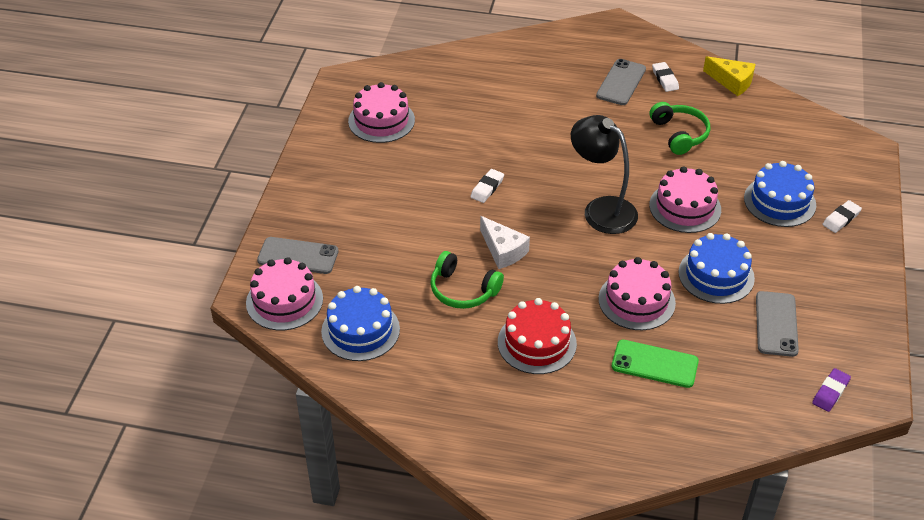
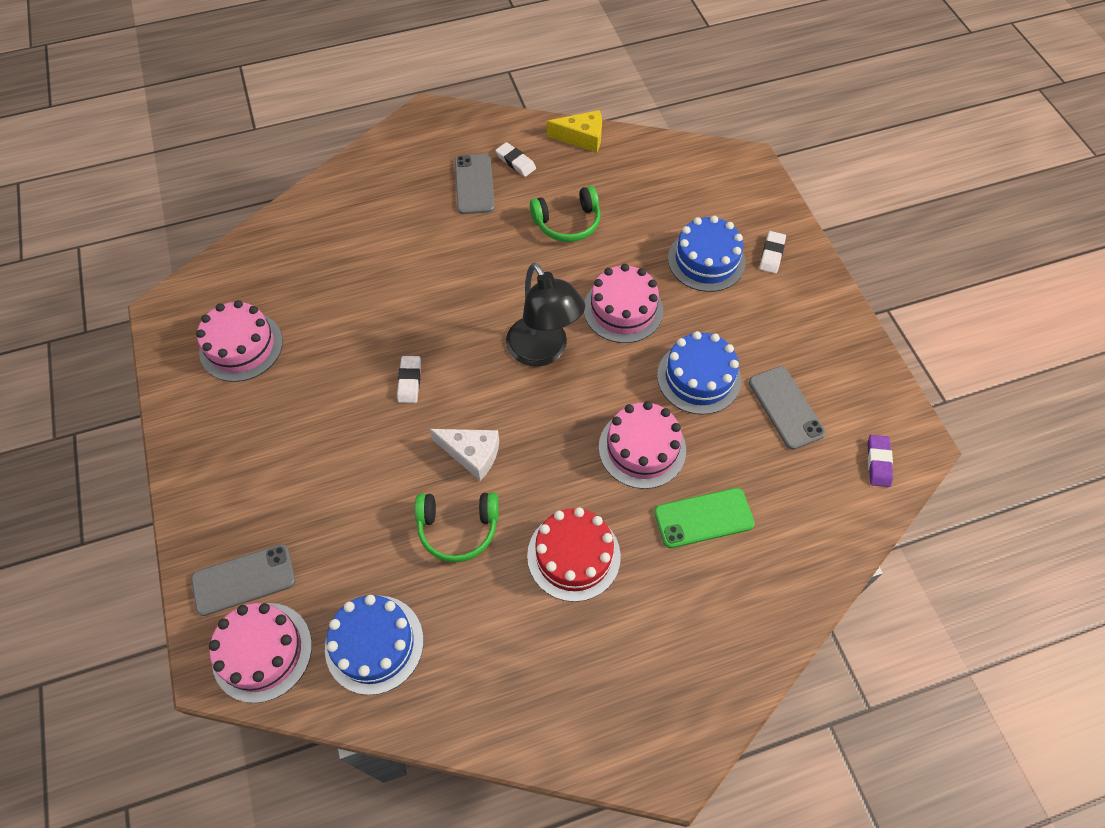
camera: 30 degrees left, 15 degrees up
black lamp [571,115,638,234] -> black lamp turned 135 degrees counterclockwise [506,263,585,367]
green headphones [650,102,710,155] -> green headphones turned 120 degrees clockwise [530,186,601,242]

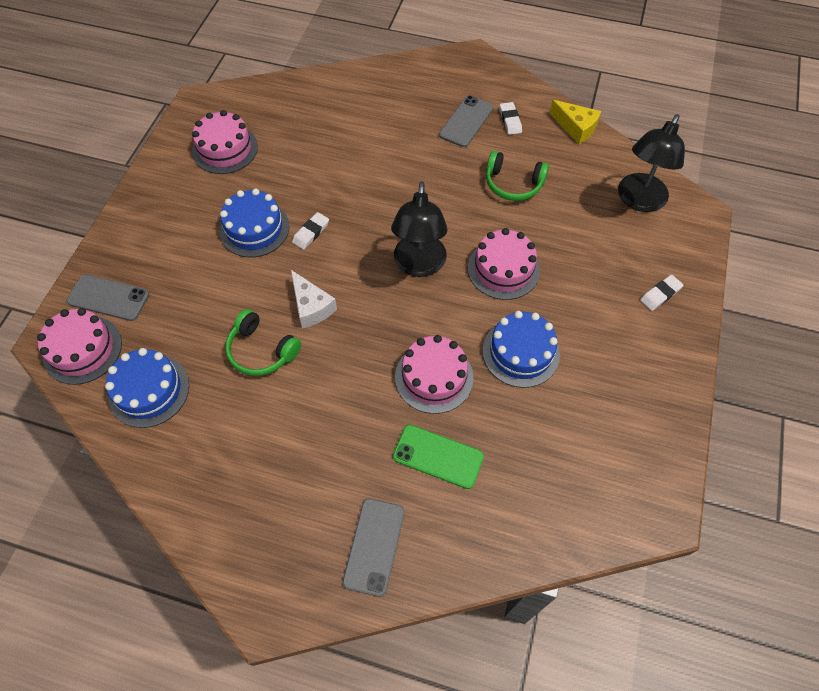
camera: 35 degrees right, 0 degrees up
red cake [527,507,621,602] -> none
blue cake [668,216,746,292] -> blue cake moved to [219,189,289,257]
grey phone [749,366,826,450] -> grey phone moved to [342,498,405,597]
purple eraser [867,435,893,487] -> none
none -> black lamp [618,114,685,212]

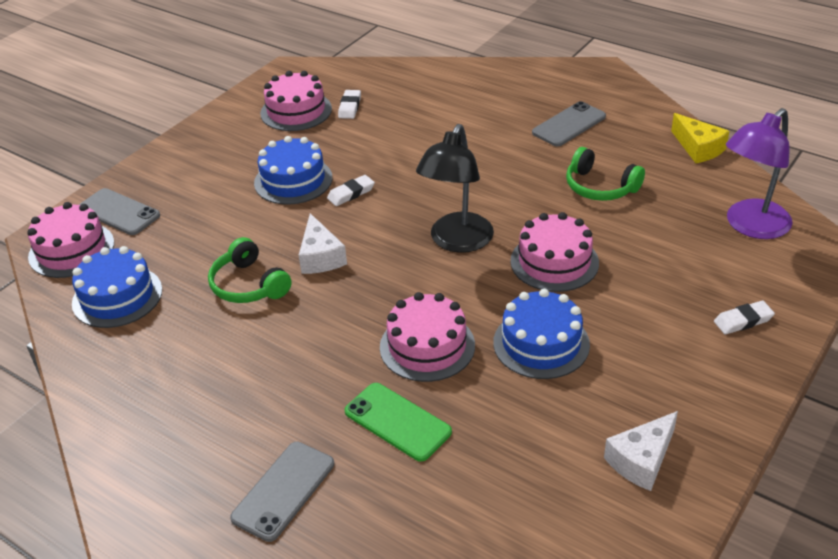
camera: 20 degrees right, 20 degrees down
white eraser [500,102,522,135] -> white eraser moved to [338,90,361,119]
black lamp [618,114,685,212] -> purple lamp [726,108,793,239]
none -> white cheese [604,411,678,491]

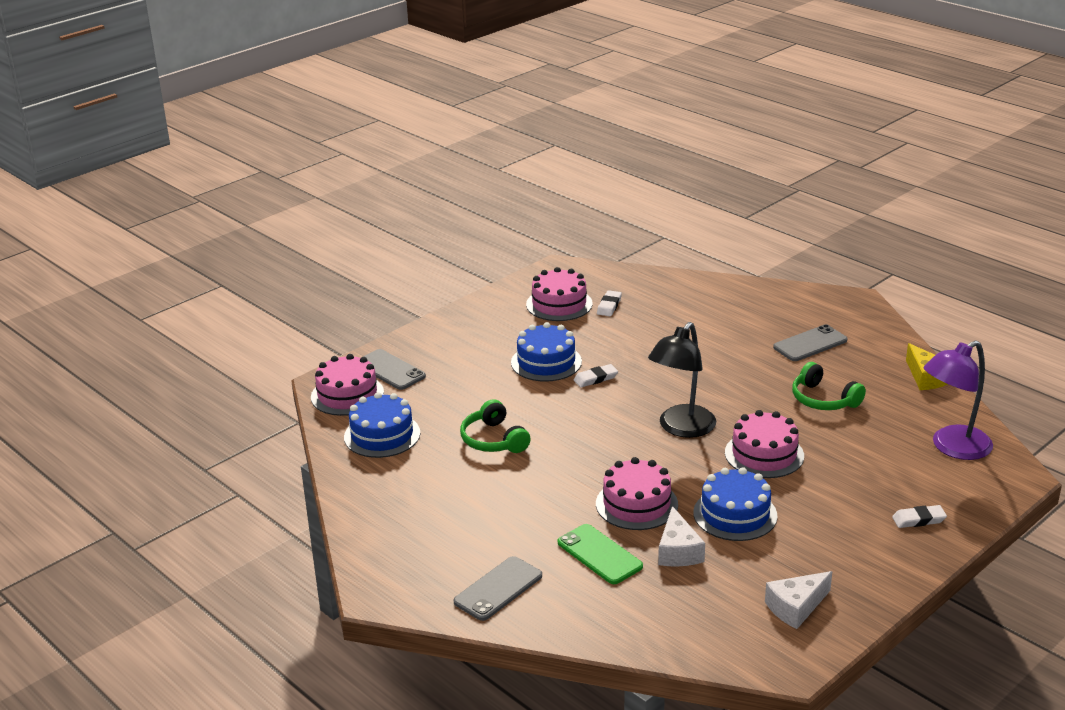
camera: 10 degrees right, 10 degrees down
white cheese [299,213,347,274] -> white cheese moved to [658,506,705,566]

